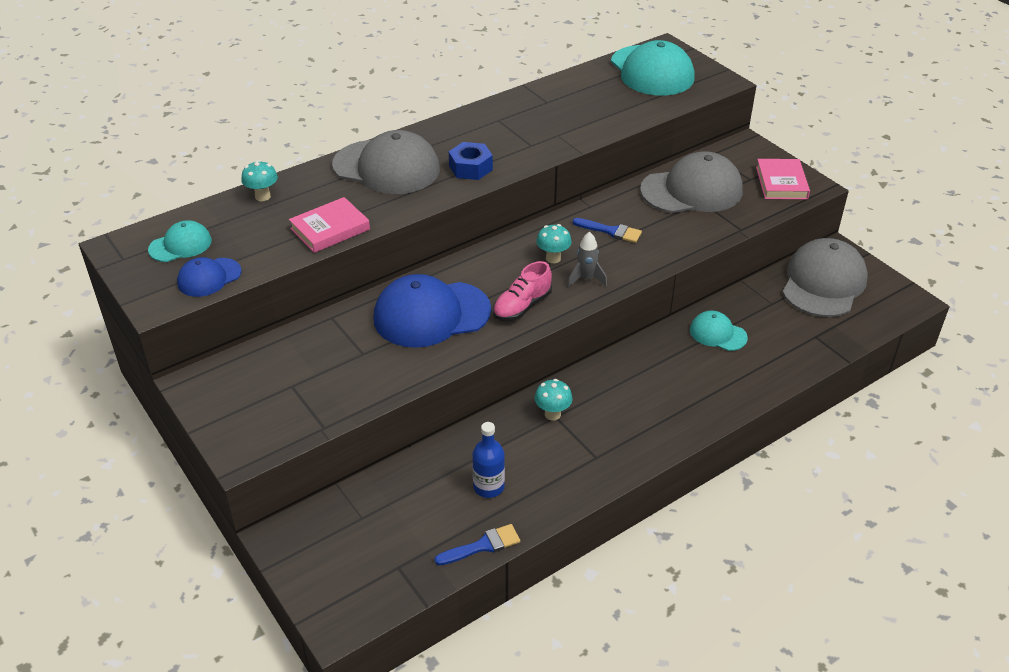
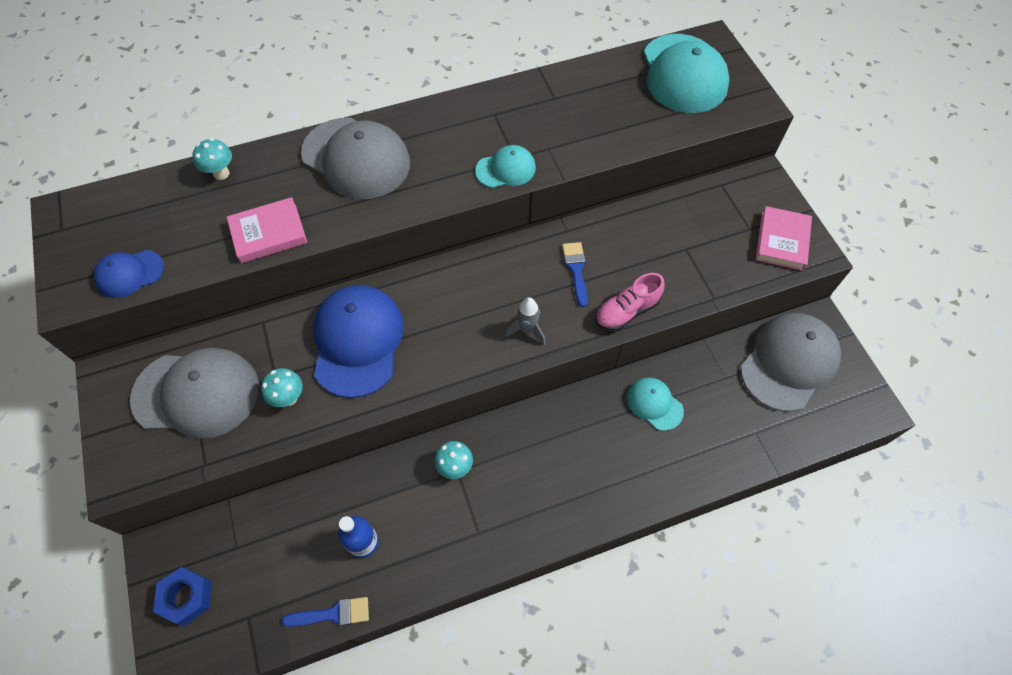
camera: 15 degrees right, 20 degrees up
turquoise cap [148,220,212,262] -> turquoise cap moved to [475,145,536,188]
blue cap [374,274,491,348] -> blue cap turned 90 degrees clockwise [313,285,404,398]
blue nut [449,142,493,180] -> blue nut moved to [153,567,212,626]
pink shoe [493,261,552,321] -> pink shoe moved to [595,273,665,331]
turquoise mushroom [536,224,572,263] -> turquoise mushroom moved to [261,368,303,407]
blue brush [572,218,642,243] -> blue brush turned 135 degrees counterclockwise [562,242,588,307]
grey cap [640,151,743,213] -> grey cap moved to [130,348,259,439]

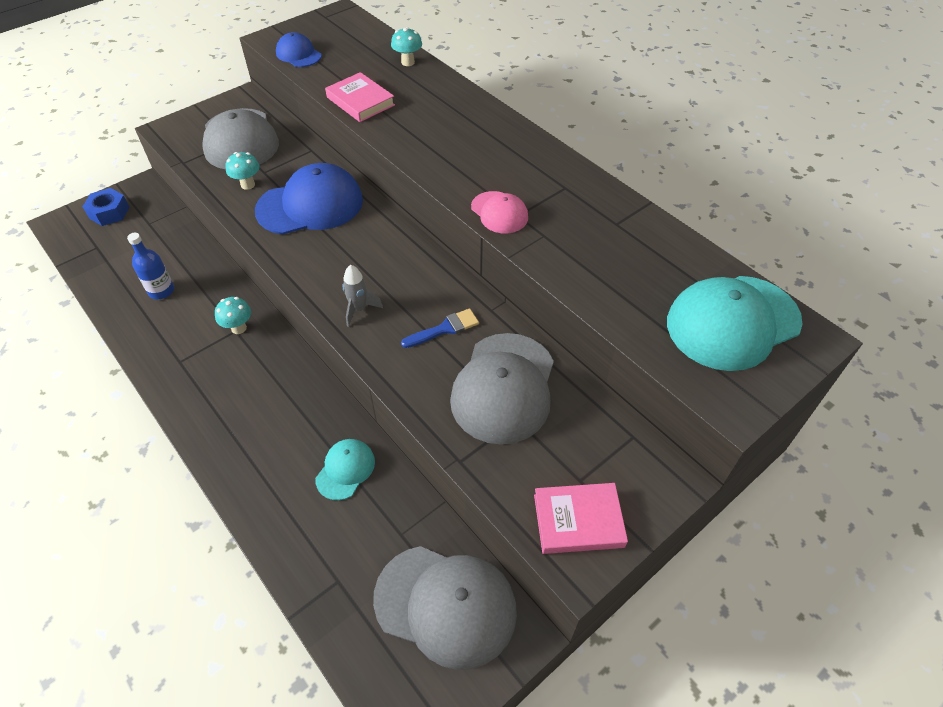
camera: 70 degrees right, 10 degrees down
blue brush [282,597,369,627] -> none
grey cap [301,118,410,199] -> grey cap moved to [450,333,554,445]
turquoise cap [475,145,536,188] -> pink cap [471,191,528,233]
pink shoe [595,273,665,331] -> none

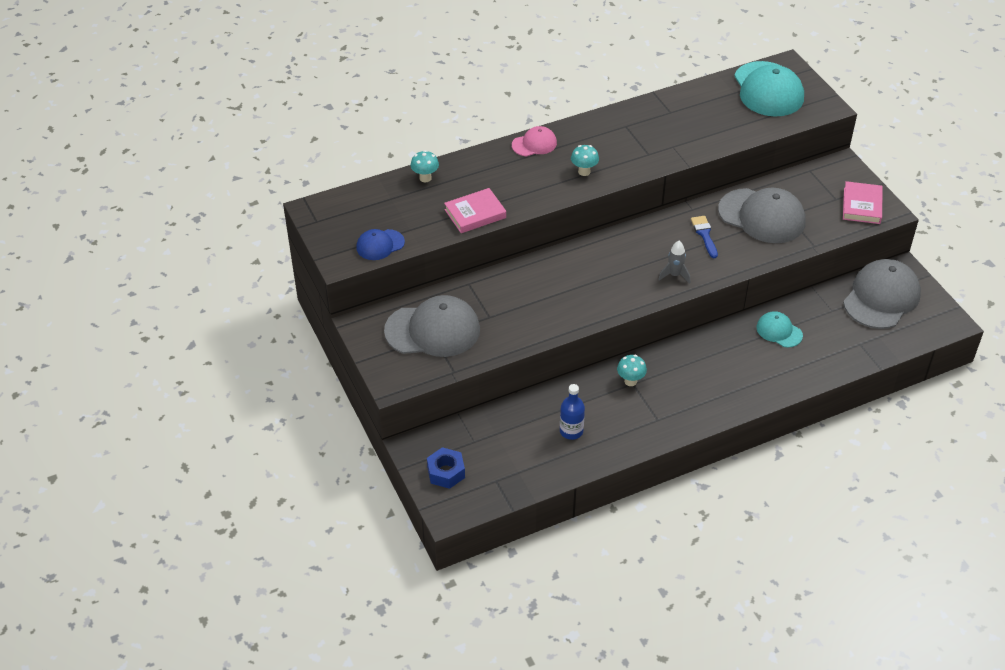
camera: 75 degrees left, 5 degrees down
turquoise mushroom [225,152,260,190] -> turquoise mushroom moved to [571,145,599,176]
blue cap [255,163,363,235] -> none
pink cap [471,191,528,233] -> pink cap moved to [512,126,557,156]

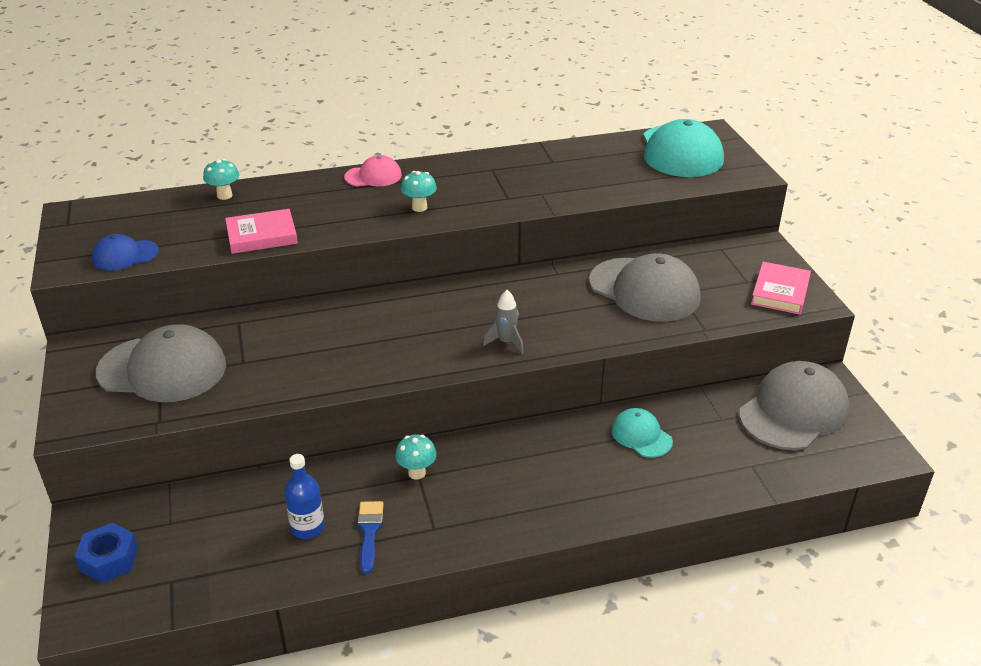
camera: 10 degrees right, 10 degrees down
blue brush [691,216,718,258] -> blue brush moved to [357,501,383,574]

